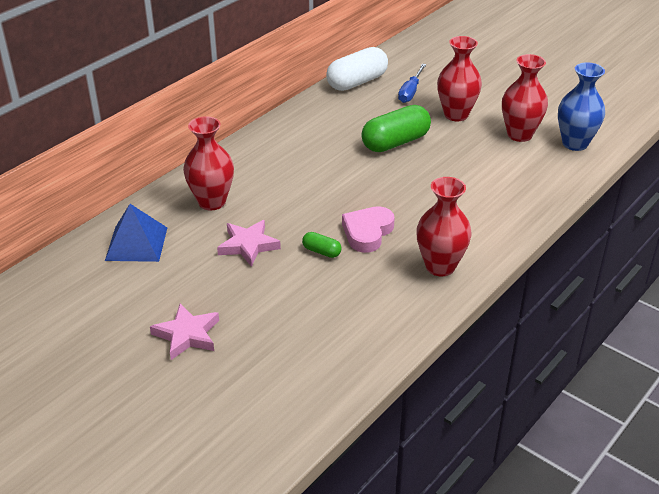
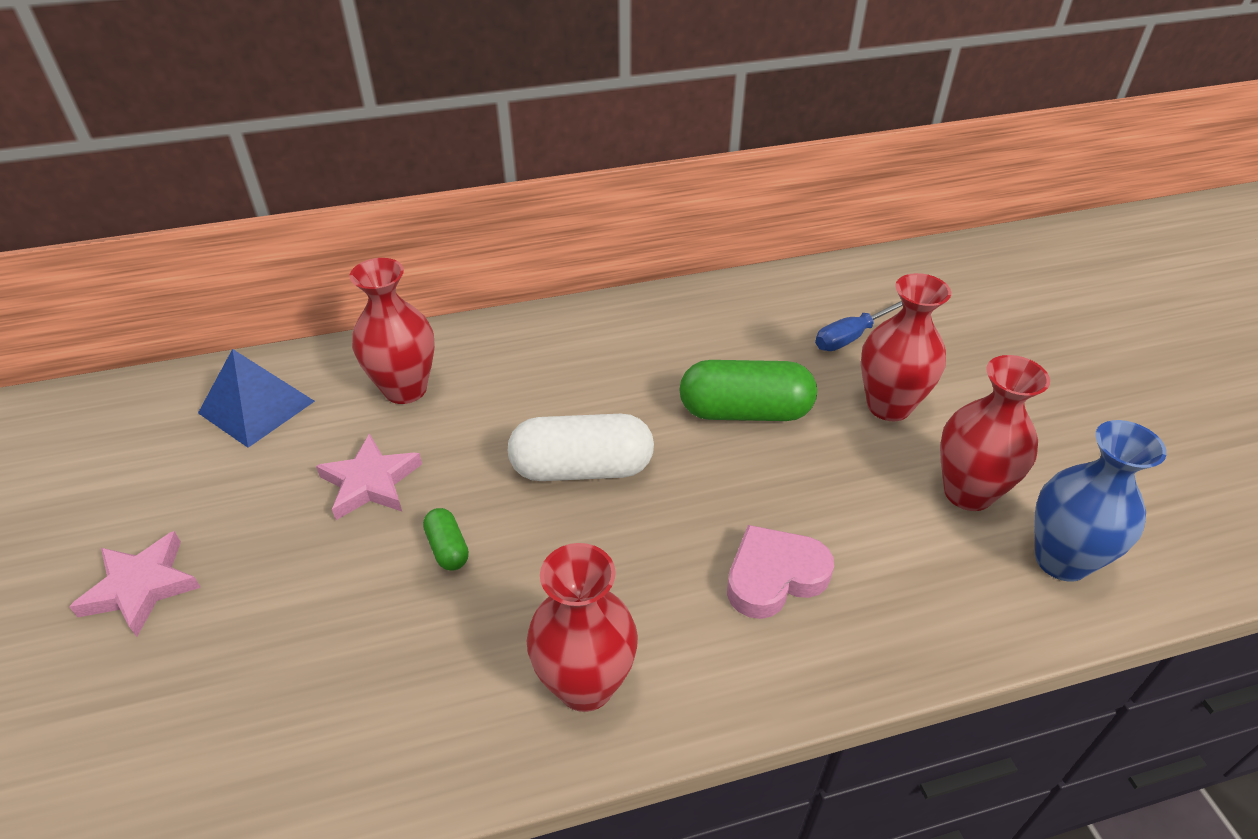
camera: 35 degrees right, 5 degrees up
white capsule [326,47,388,91] -> white capsule moved to [508,414,654,481]
pink heart [342,206,395,253] -> pink heart moved to [727,525,834,619]

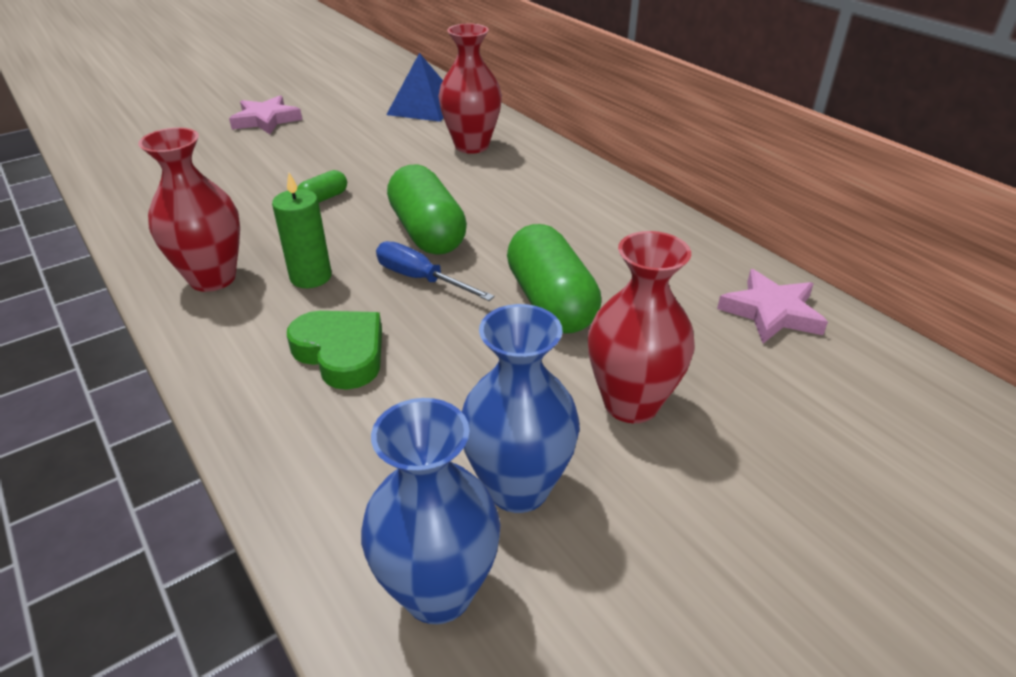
camera: 70 degrees right, 5 degrees down
pink star [316,433,422,520] -> pink star moved to [717,269,828,344]
white capsule [508,414,654,481] -> green capsule [387,164,467,255]
pink heart [727,525,834,619] -> green heart [287,311,382,390]
blue screwdriver [815,300,903,351] -> blue screwdriver moved to [376,241,495,301]
red vase [940,355,1050,511] -> blue vase [462,304,580,513]
none -> green candle [272,173,332,288]

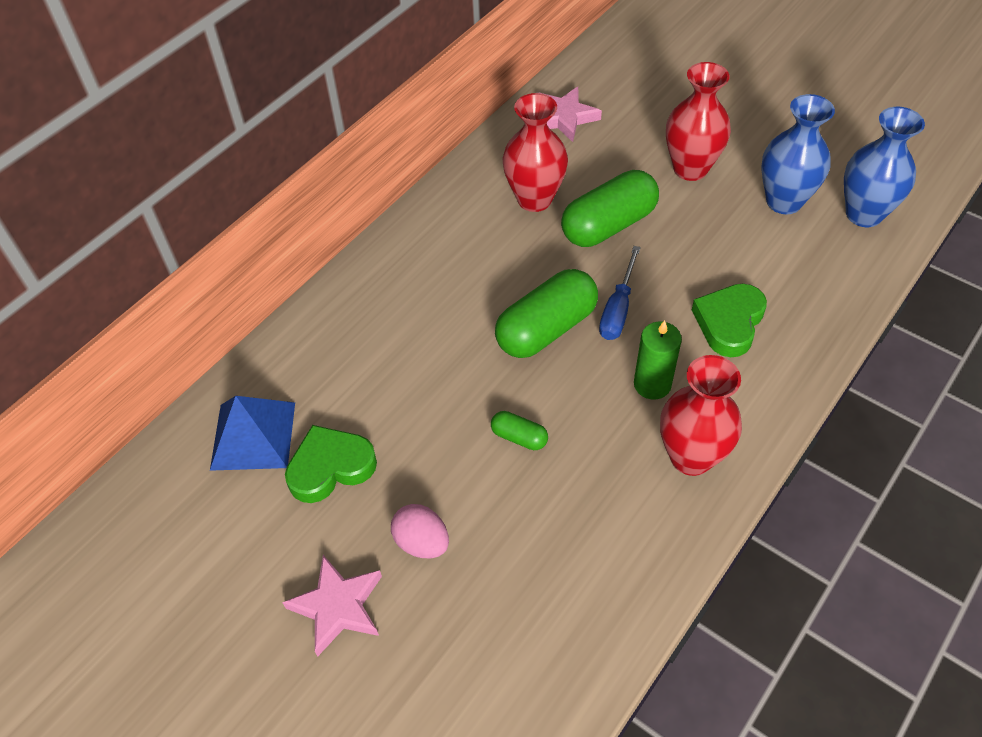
camera: 105 degrees left, 15 degrees up
red vase [438,24,502,154] -> red vase moved to [503,93,568,212]
none -> green heart [285,425,377,503]
none -> pink egg [391,504,449,558]

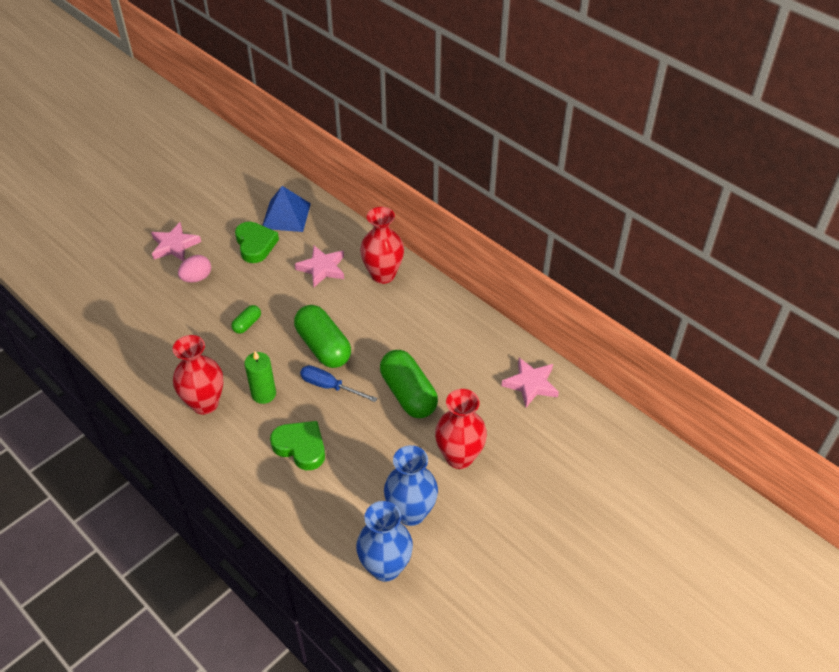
camera: 95 degrees right, 5 degrees down
red vase [503,93,568,212] -> red vase moved to [360,207,404,284]
none -> pink star [295,246,344,287]

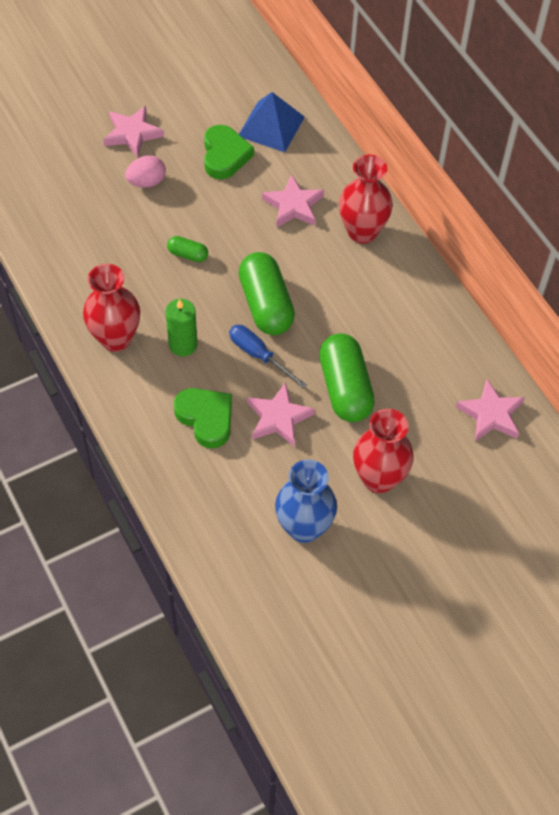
camera: 15 degrees right, 10 degrees up
green capsule [231,305,261,334] -> green capsule turned 60 degrees clockwise [167,236,208,262]
blue vase [356,501,413,582] -> none
none -> pink star [247,382,315,447]

